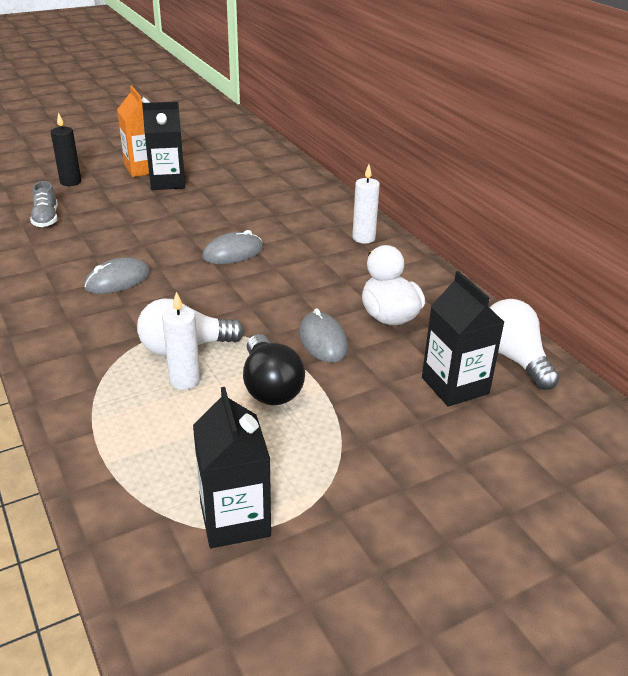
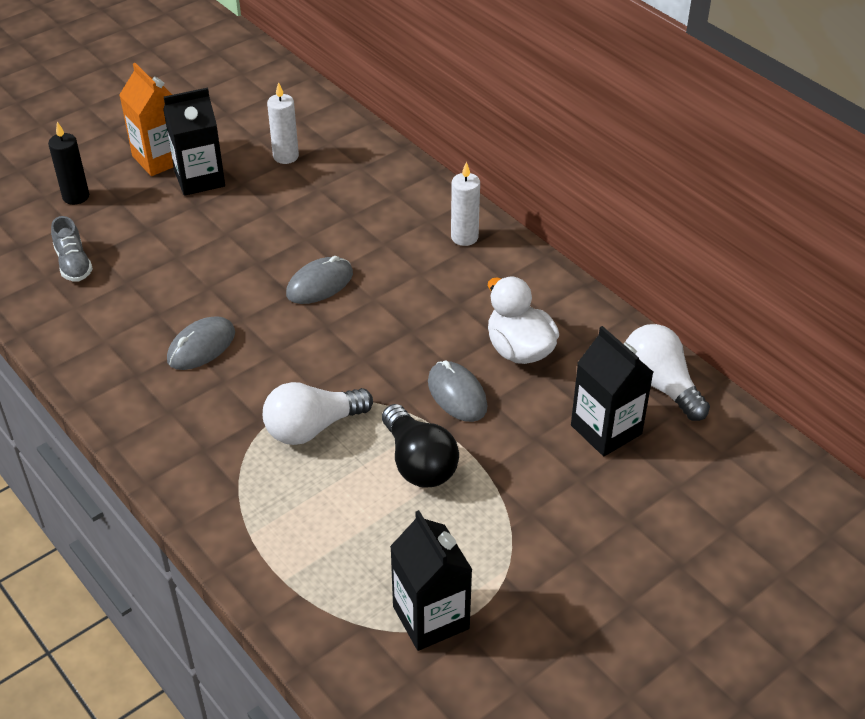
camera: 10 degrees left, 10 degrees up
white candle [162,292,200,390] -> white candle moved to [267,82,299,164]

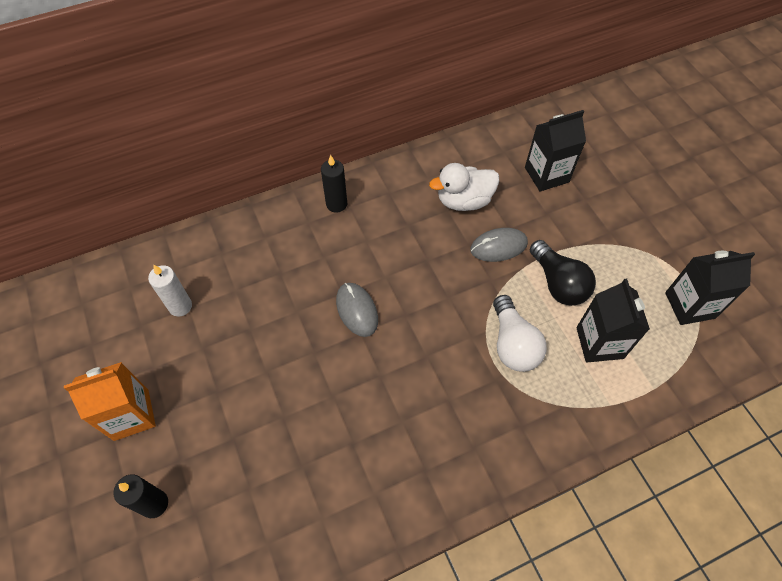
camera: 75 degrees left, 15 degrees up
grey shoe [51,216,93,282] -> none
black carton [163,88,225,196] -> black carton moved to [576,279,650,362]
grey mouse [167,316,235,370] -> none
black light bulb [382,404,459,488] -> black light bulb turned 75 degrees clockwise [530,240,596,306]
white candle [451,161,480,246] -> black candle [321,155,347,212]
white light bulb [626,324,710,421] -> none

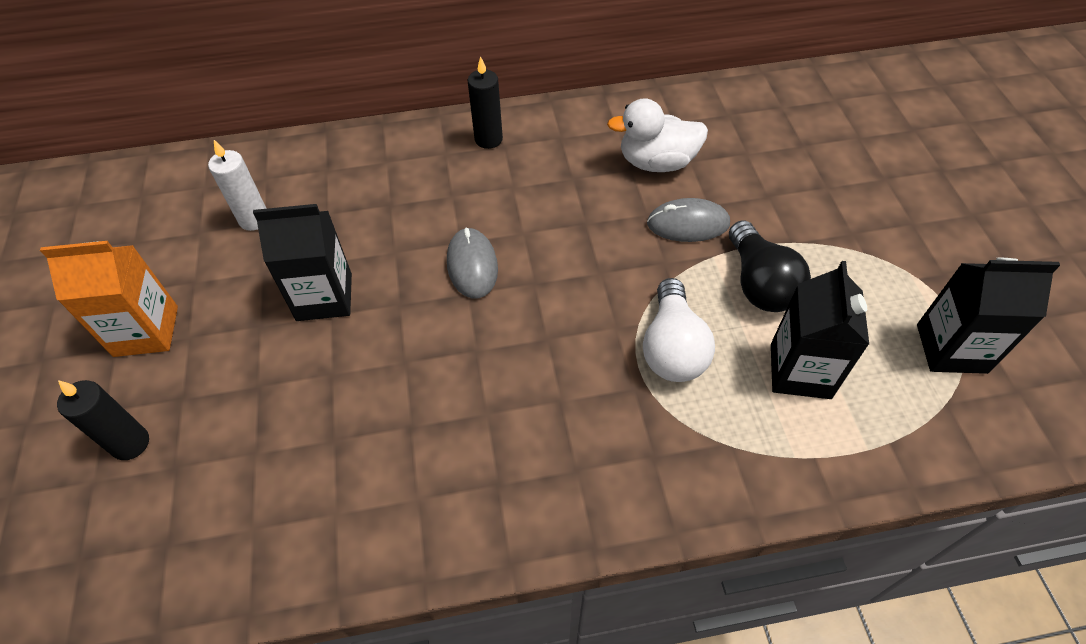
camera: 15 degrees right, 5 degrees down
black carton [525,110,586,192] -> black carton moved to [253,204,352,321]

